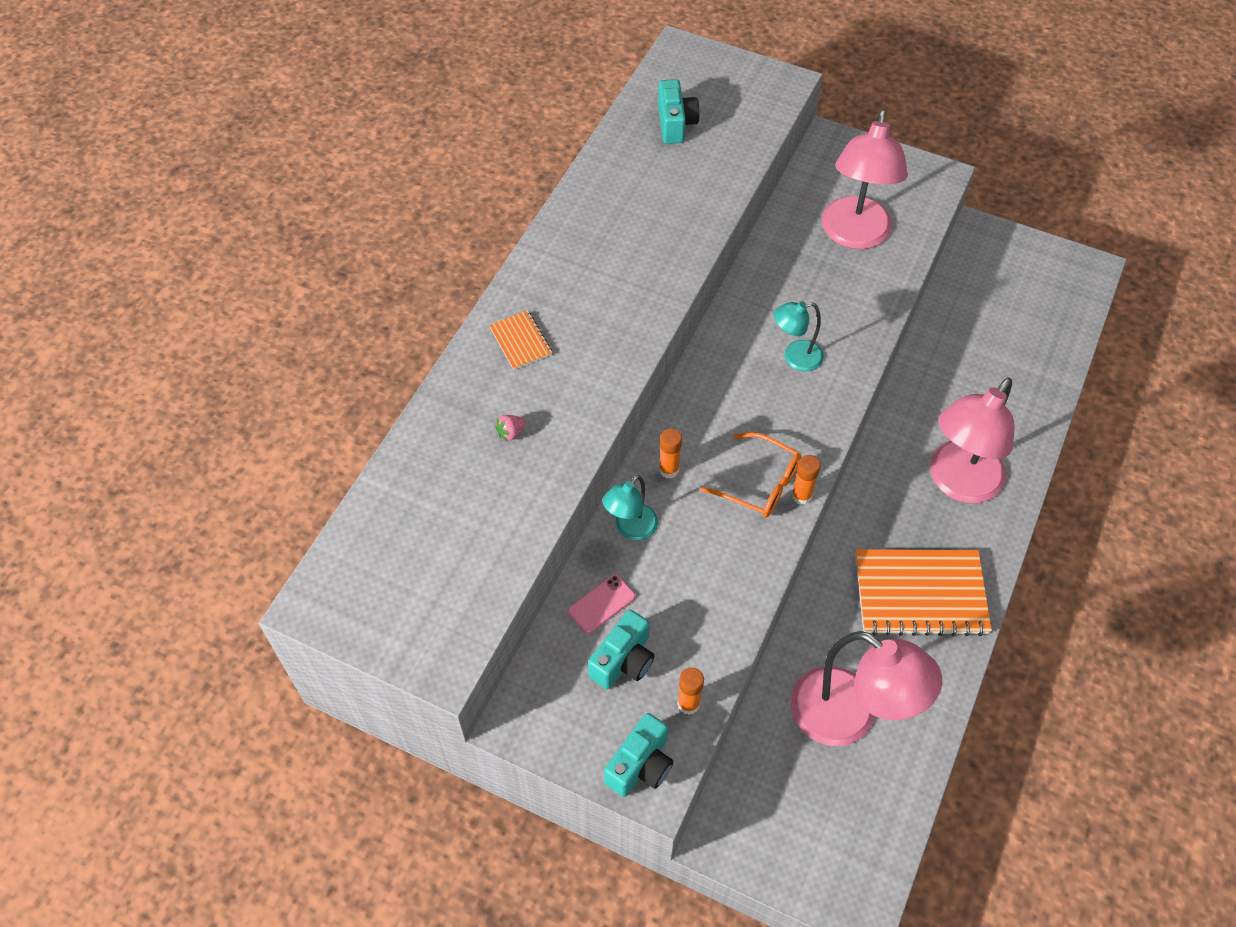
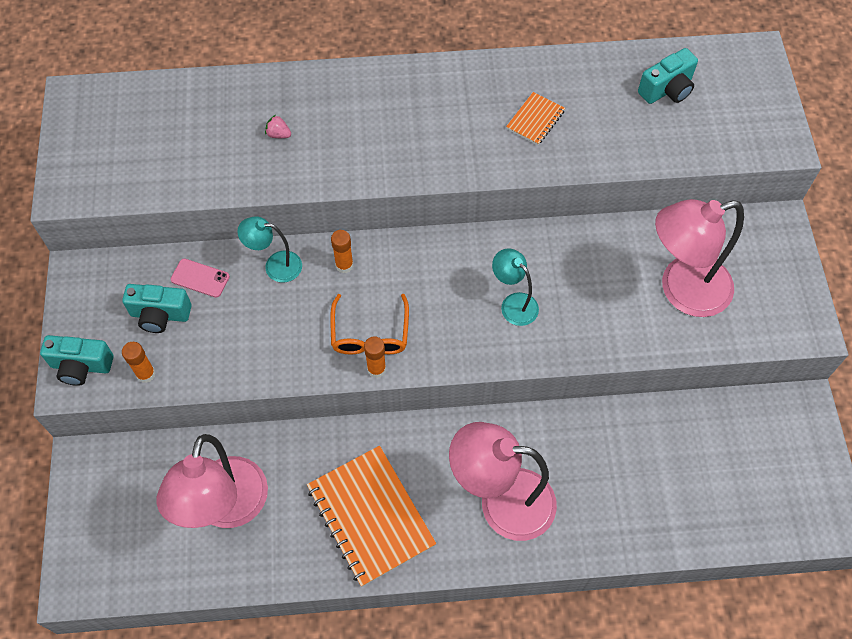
camera: 60 degrees right, 5 degrees up
orange notebook [489,310,552,370] -> orange notebook moved to [506,92,565,145]

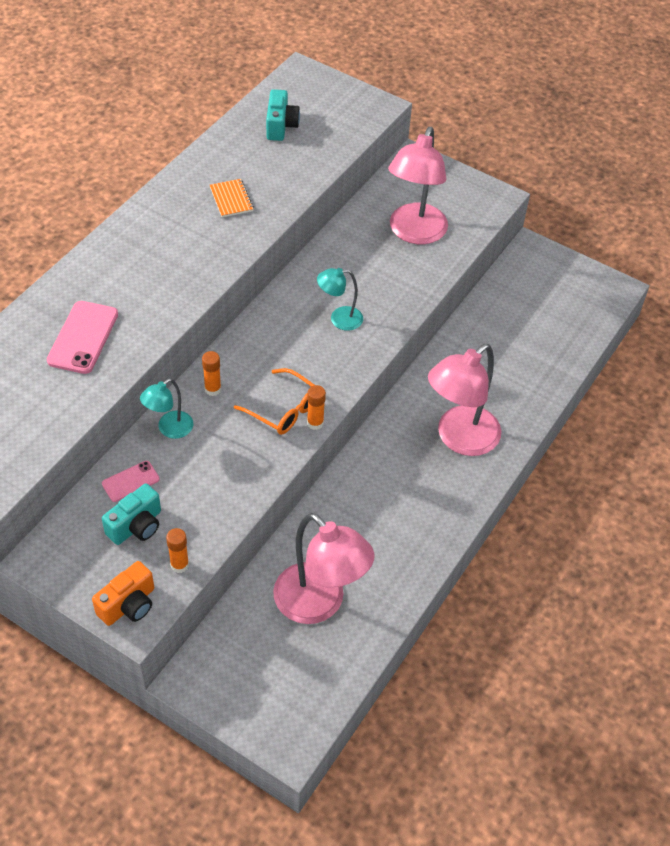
camera: 55 degrees left, 10 degrees down
turquoise camera [40,335,114,386] -> orange camera [92,561,154,626]
pink strawberry [265,115,291,138] -> pink phone [47,301,118,374]
orange notebook [307,446,436,587] -> none

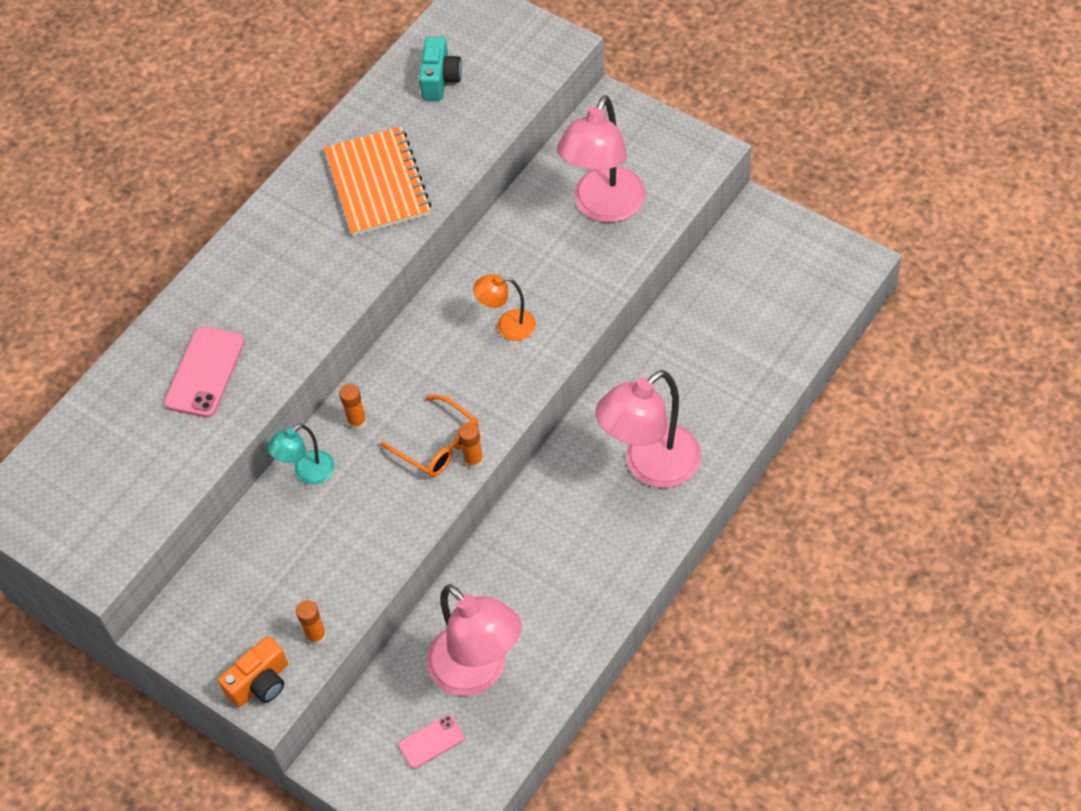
camera: 10 degrees right, 5 degrees up
pink phone [102,461,160,502] -> pink phone moved to [398,714,465,769]
turquoise camera [102,484,161,545] -> none
orange notebook [210,179,254,217] -> orange notebook [324,126,432,236], size x2.08
turquoise lamp [317,268,363,331] -> orange lamp [473,274,536,341]

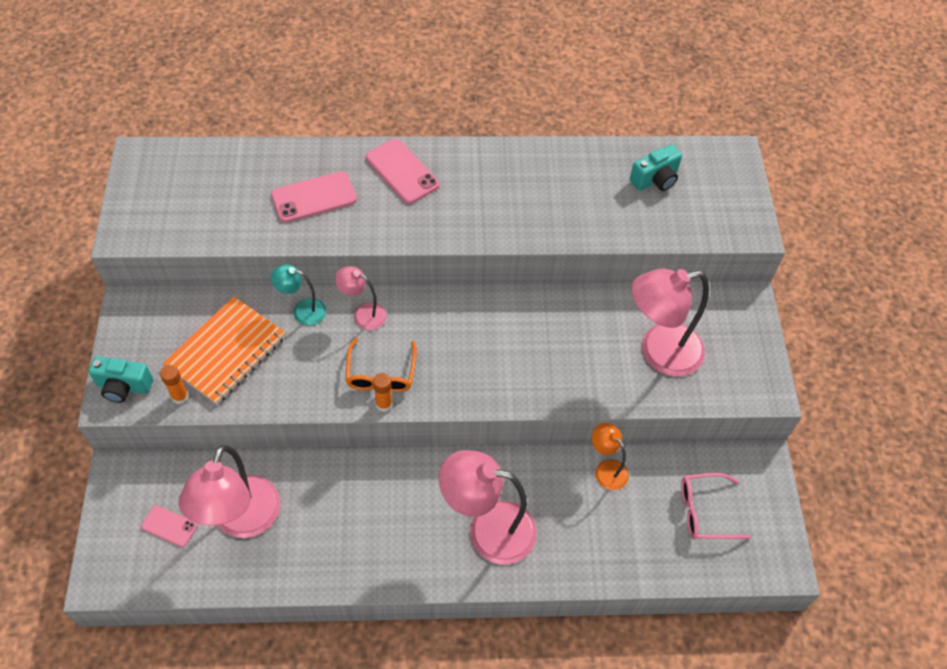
camera: 45 degrees right, 0 degrees up
orange camera [218,636,288,707] -> turquoise camera [89,356,153,403]
orange notebook [324,126,432,236] -> orange notebook moved to [163,297,286,404]
orange glue stick [339,384,367,430] -> pink lamp [335,266,387,330]
orange lamp [473,274,536,341] -> orange lamp moved to [592,423,629,490]
none -> pink phone [366,139,440,204]
none -> pink glasses [681,473,751,540]

